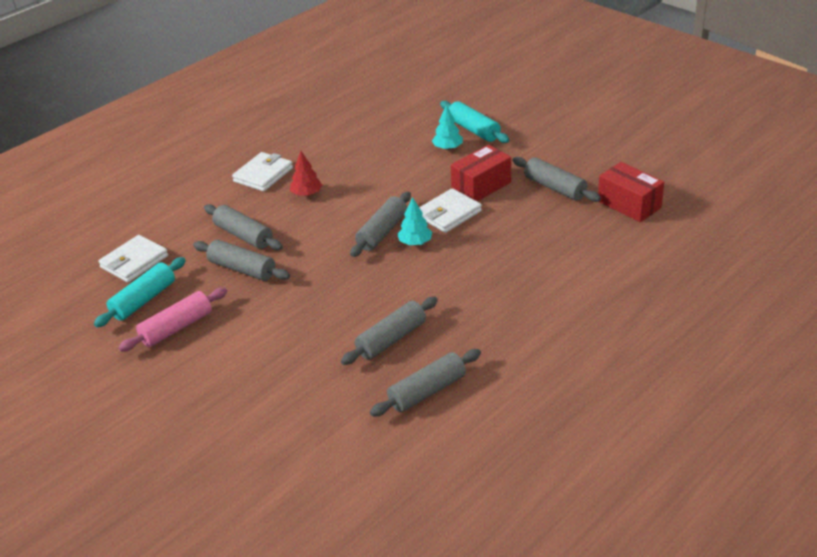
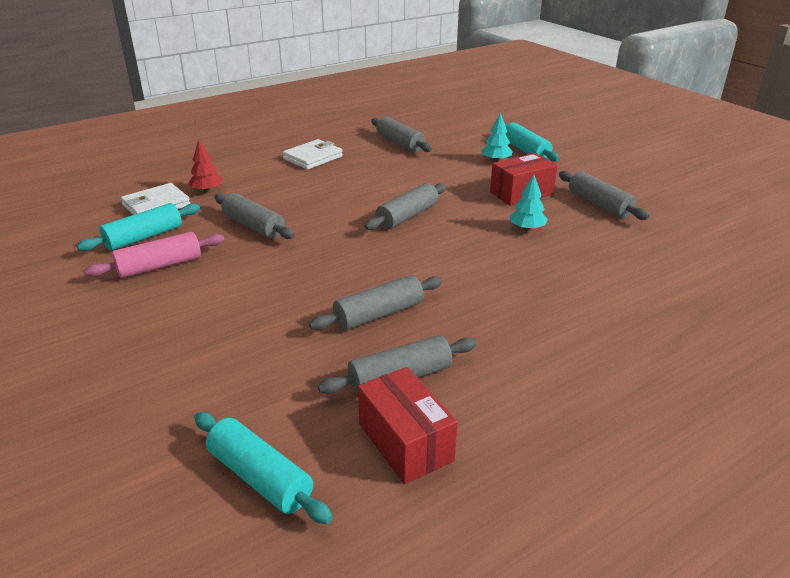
camera: 10 degrees right, 5 degrees down
grey rolling pin [204,204,283,250] -> grey rolling pin moved to [371,117,432,152]
red tree [290,151,322,196] -> red tree moved to [188,140,223,192]
turquoise tree [397,197,432,245] -> turquoise tree moved to [510,174,548,231]
white wallet [419,188,482,233] -> none
red box [598,162,664,222] -> red box moved to [358,367,458,484]
none -> turquoise rolling pin [194,412,333,524]

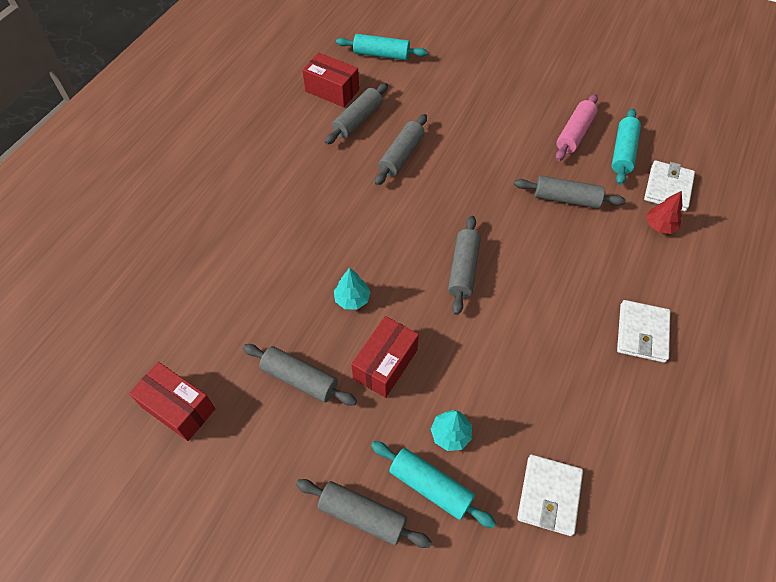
camera: 150 degrees right, 25 degrees up
grey rolling pin [371,117,432,152] -> grey rolling pin moved to [296,479,432,548]
none -> red box [129,362,215,441]
none -> white wallet [517,455,583,536]

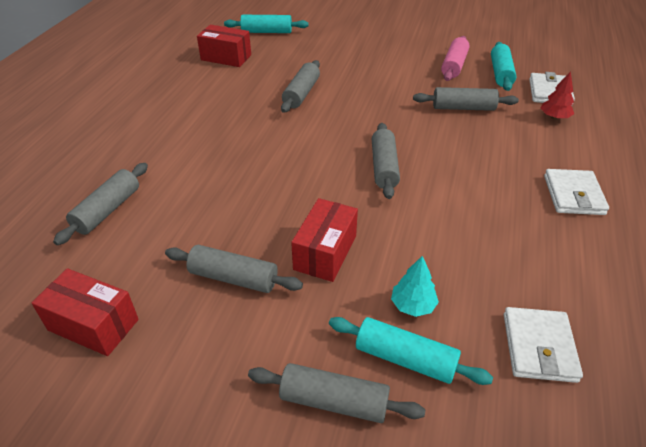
camera: 10 degrees left, 15 degrees down
grey rolling pin [325,83,388,145] -> grey rolling pin moved to [53,163,148,245]
turquoise tree [334,268,371,310] -> none

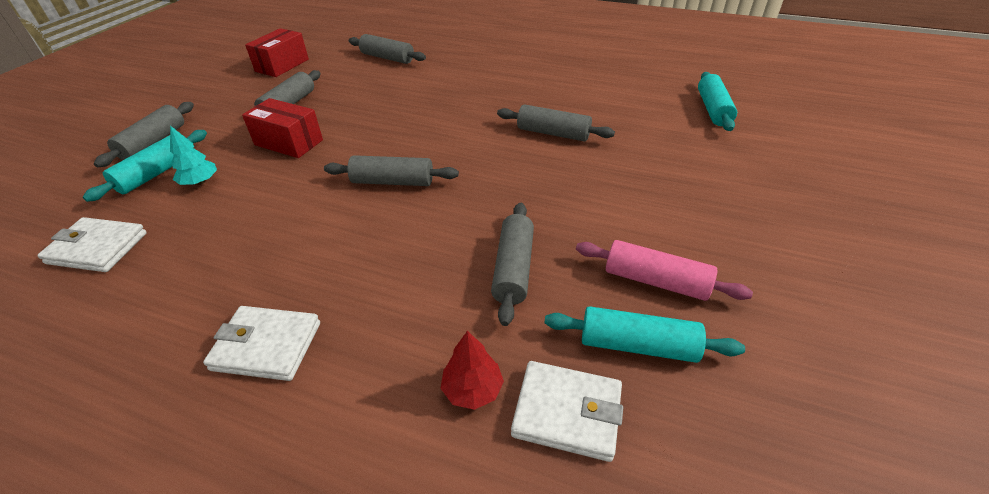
camera: 95 degrees right, 0 degrees up
red box [197,25,251,67] -> none

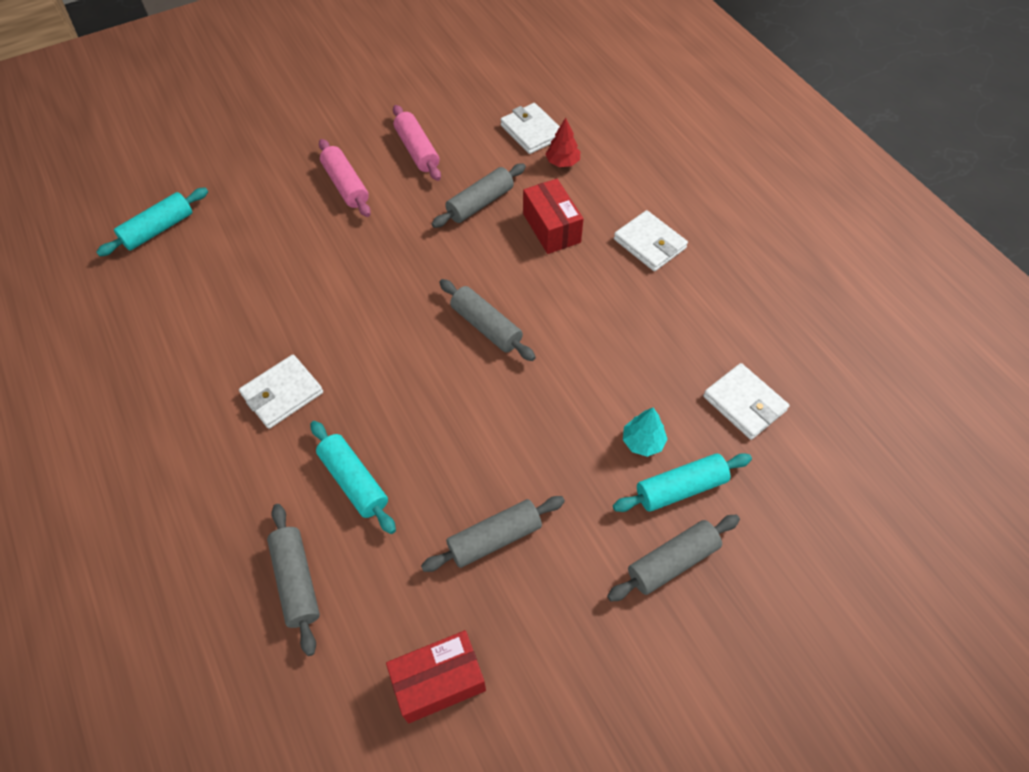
camera: 140 degrees left, 15 degrees up
red box [242,98,323,158] -> red box moved to [523,179,583,254]
grey rolling pin [497,104,615,142] -> none
turquoise rolling pin [544,306,745,363] -> turquoise rolling pin moved to [310,421,396,534]
none -> white wallet [239,355,323,429]
none -> pink rolling pin [319,139,371,217]

